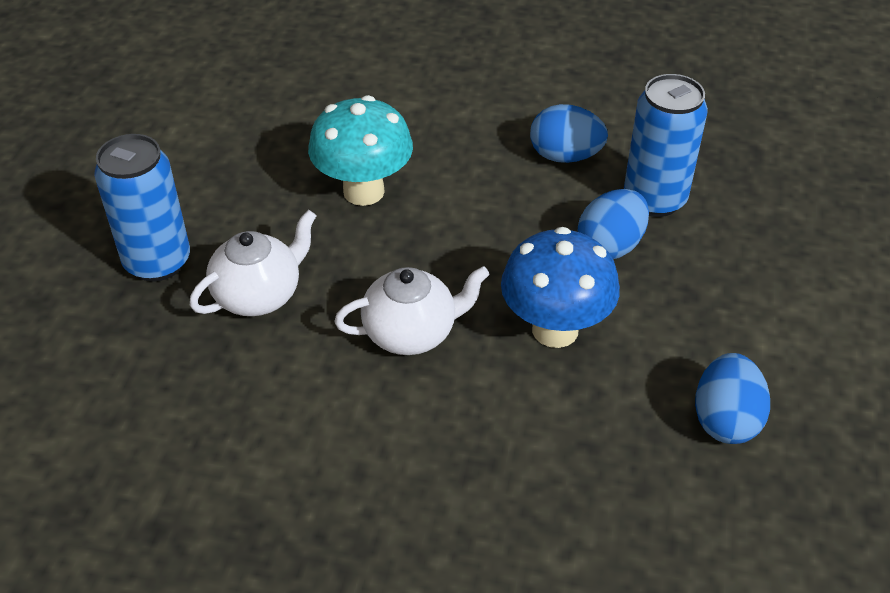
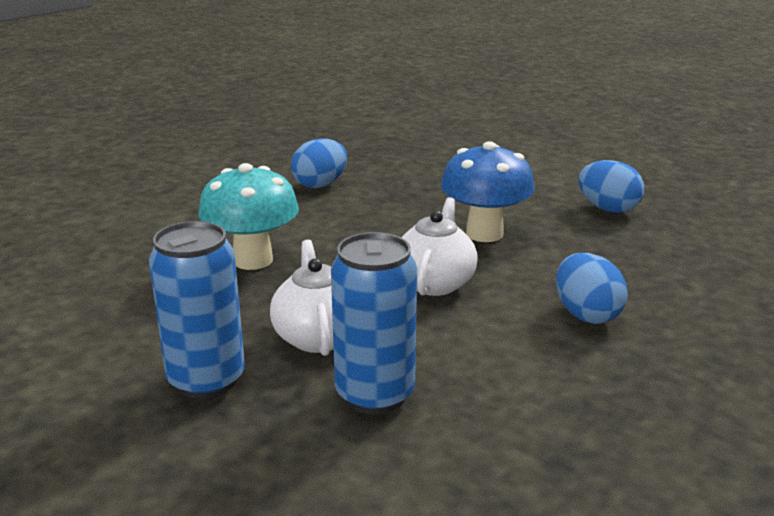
camera: 60 degrees left, 20 degrees down
blue egg [578,189,649,259] -> blue egg moved to [556,253,628,324]
blue can [624,74,708,217] -> blue can moved to [331,232,417,414]

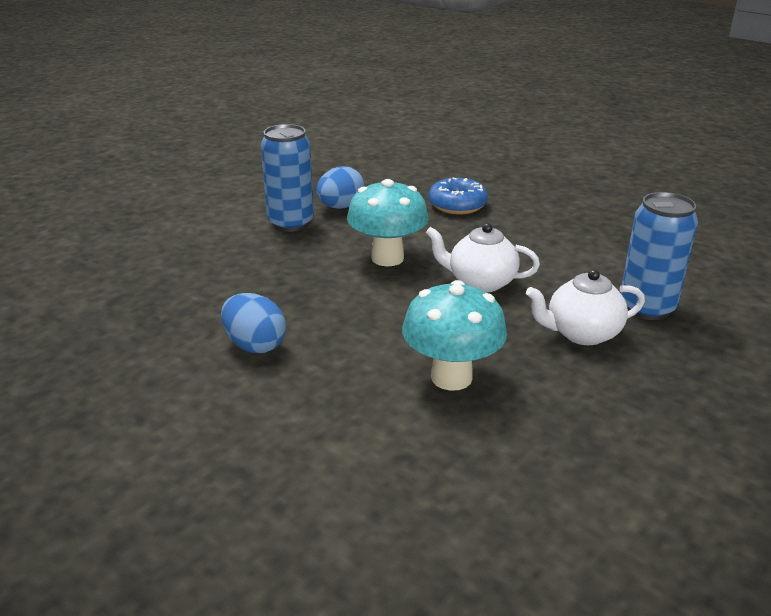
camera: 90 degrees left, 5 degrees up
blue can [149,221,245,399] -> blue can moved to [261,124,314,232]
blue mushroom [441,141,535,242] -> turquoise mushroom [347,179,429,267]
blue egg [556,253,628,324] -> none
none -> blue donut [428,177,488,214]

